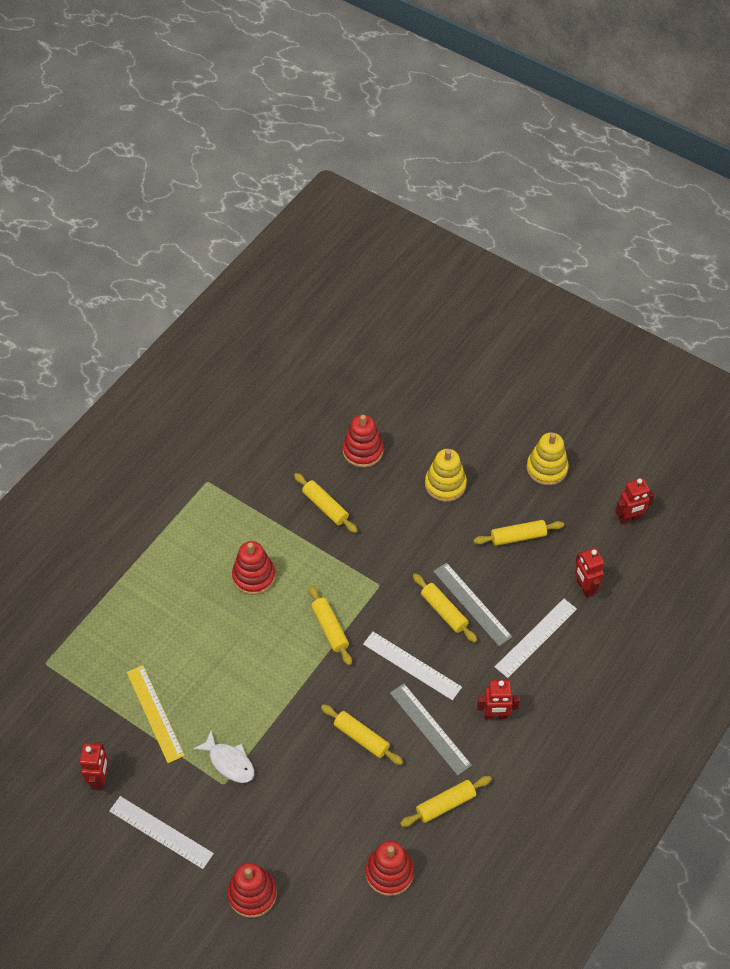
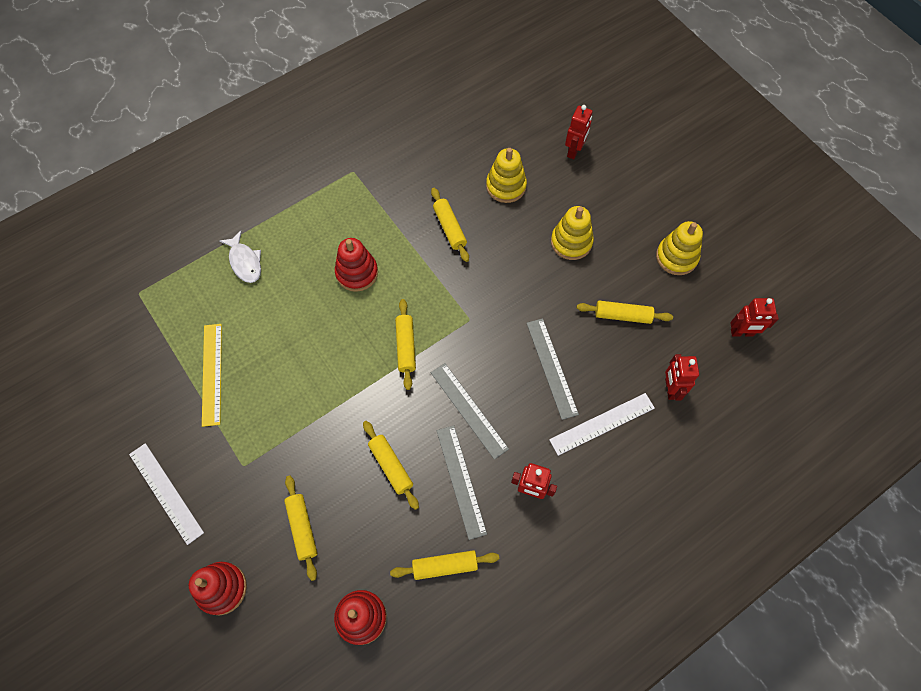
camera: 20 degrees right, 10 degrees up
red robot [80,742,109,790] -> red robot moved to [565,105,592,159]
white fish [193,730,254,783] -> white fish moved to [220,231,261,283]
red stacking toy [343,415,384,468] -> yellow stacking toy [486,148,527,203]
white ruler [363,632,462,700] -> grey ruler [431,363,509,460]
yellow rolling pin [413,573,477,643] -> yellow rolling pin moved to [284,475,317,581]

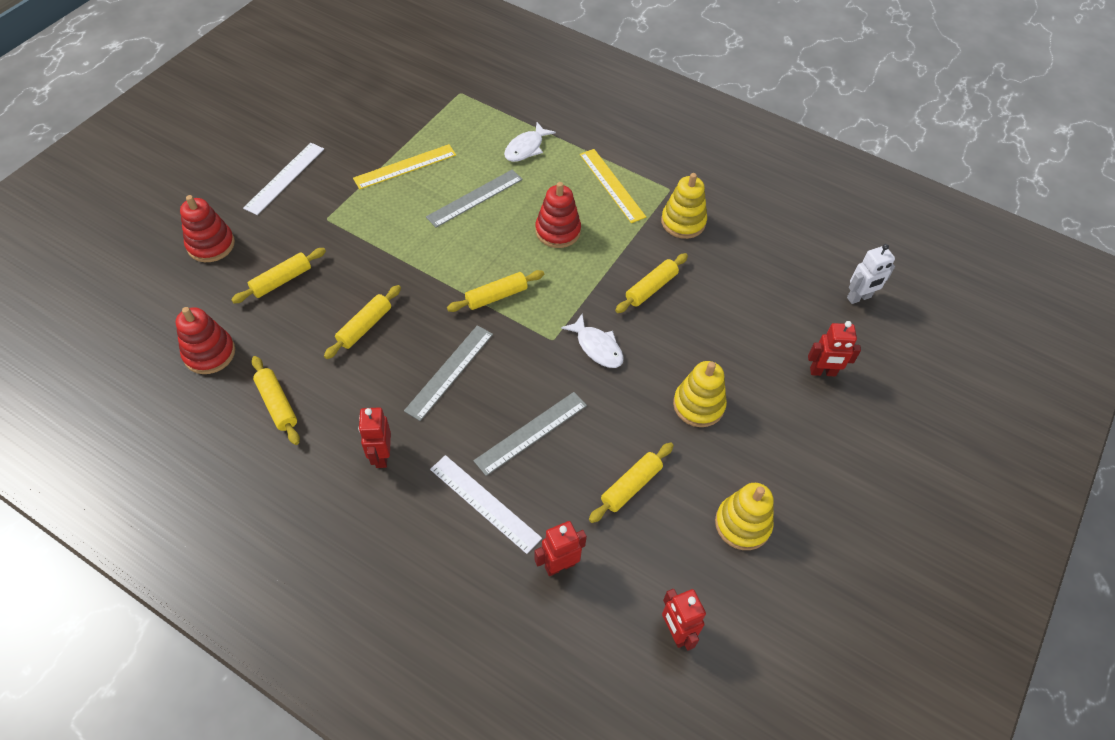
camera: 65 degrees right, 10 degrees down
grey ruler [437,425,487,540] -> grey ruler moved to [426,169,523,228]
yellow stacking toy [486,148,527,203] -> yellow stacking toy moved to [661,173,707,239]
yellow rolling pin [577,301,673,324] -> yellow rolling pin turned 60 degrees clockwise [589,442,674,523]
none -> white fish [561,314,624,368]
none -> yellow ruler [580,149,646,223]
none -> white robot [847,244,895,304]

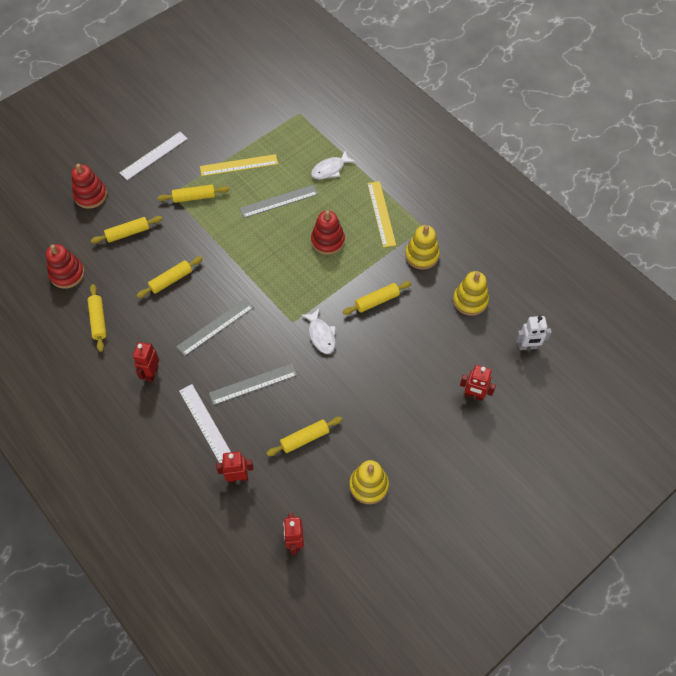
camera: 20 degrees right, 5 degrees up
yellow rolling pin [447,270,544,312] -> yellow rolling pin moved to [157,185,229,203]
yellow stacking toy [673,361,727,427] -> yellow stacking toy moved to [453,271,489,316]

